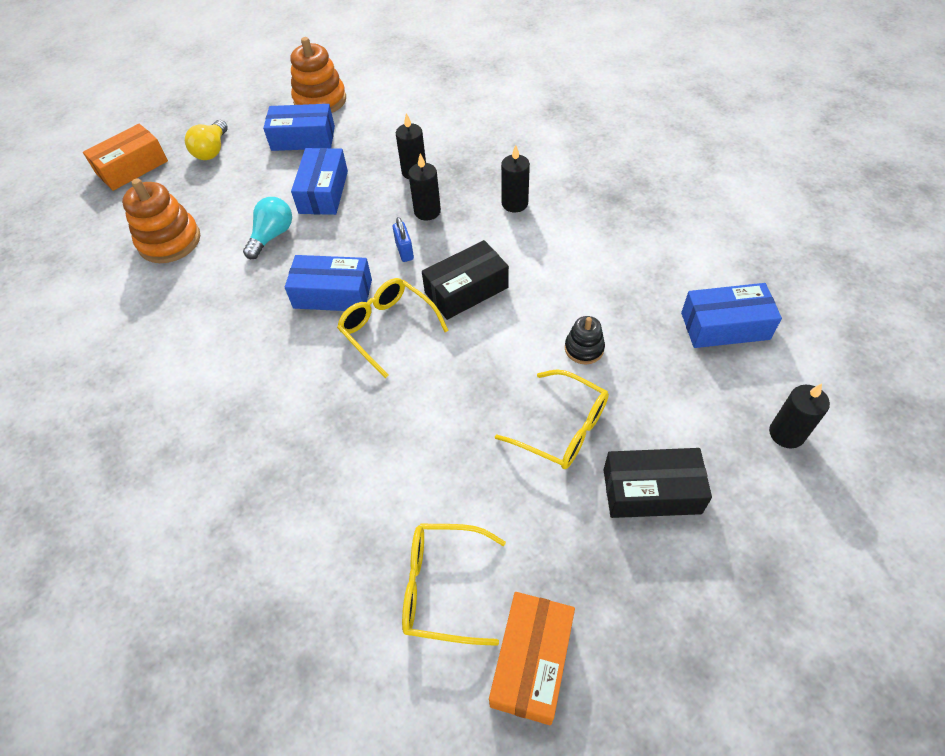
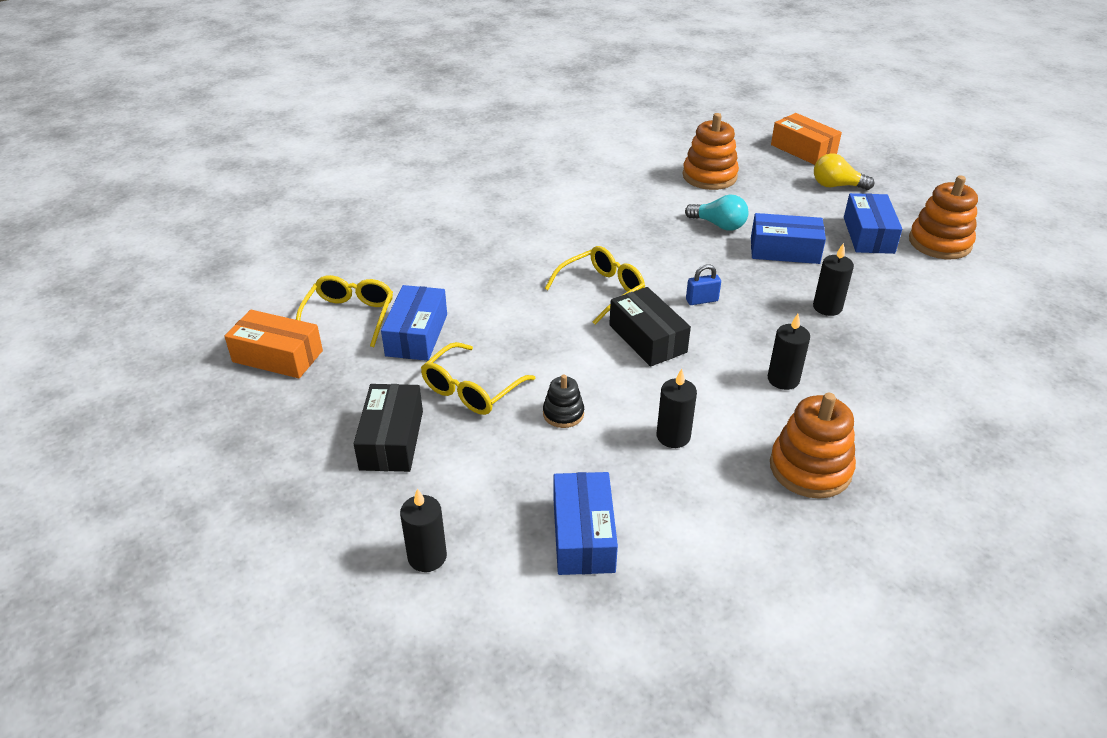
camera: 90 degrees right, 15 degrees down
blue box [285,255,372,311] -> blue box moved to [381,285,447,361]
black candle [408,154,441,220] -> black candle moved to [657,369,697,448]
none -> orange stacking toy [770,393,856,499]

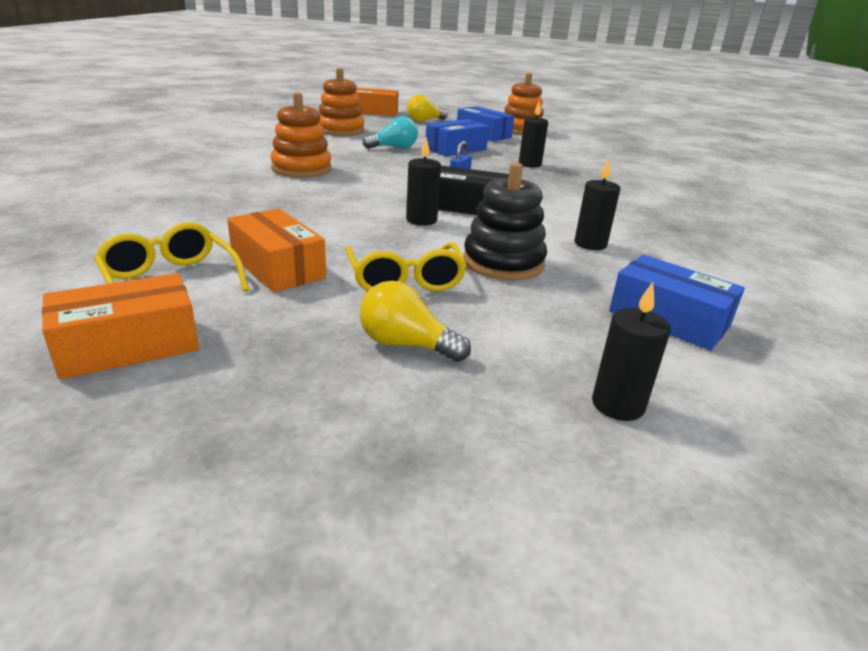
camera: 50 degrees left, 10 degrees down
black box [354,384,423,472] -> yellow light bulb [359,281,471,362]
blue box [381,285,447,361] -> orange box [227,209,326,292]
black stacking toy [543,375,584,428] -> black stacking toy [463,162,547,280], size x1.84
yellow glasses [545,246,645,325] -> none
black candle [768,314,810,390] -> black candle moved to [406,137,441,226]
orange stacking toy [770,393,856,499] -> orange stacking toy moved to [270,92,332,178]

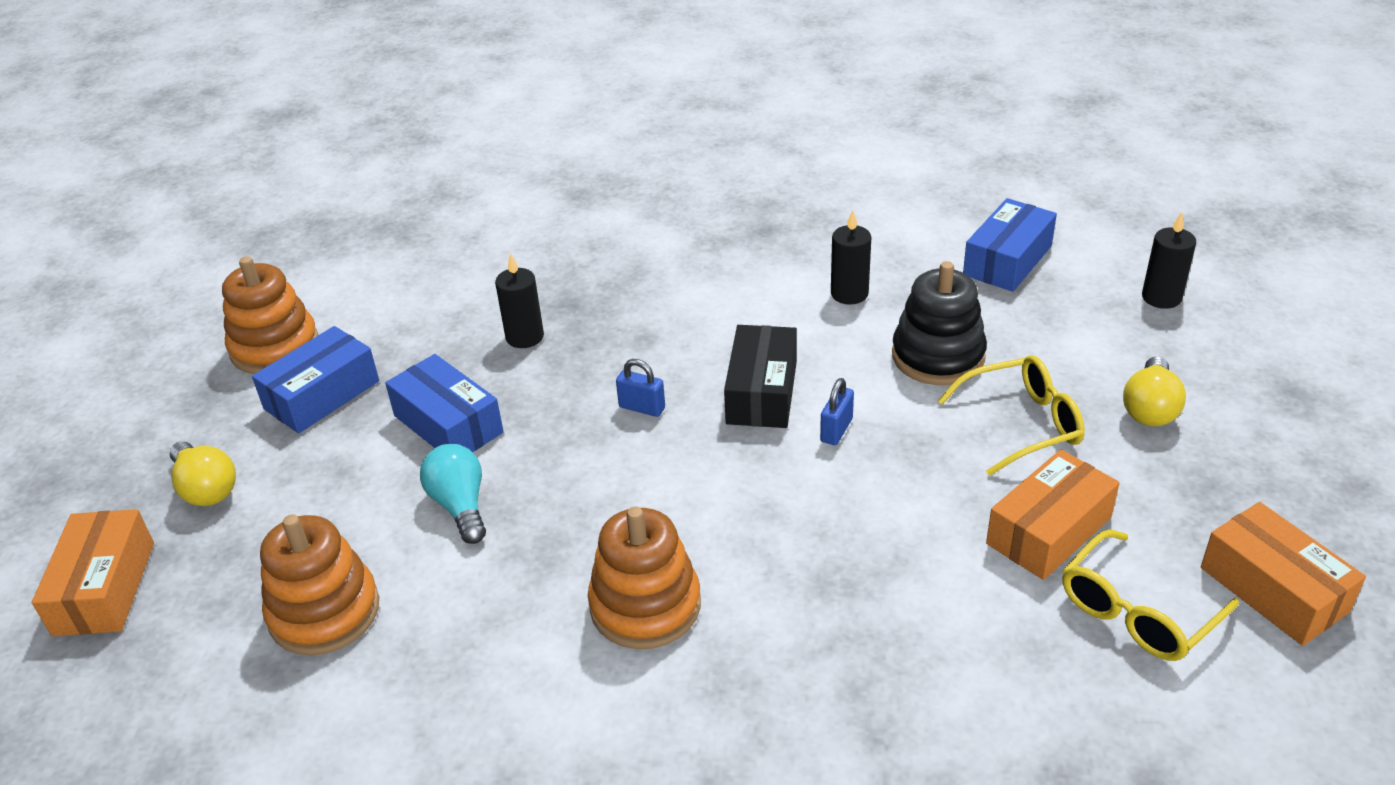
camera: 90 degrees left, 10 degrees up
black candle [406,137,441,226] -> blue padlock [820,378,854,445]

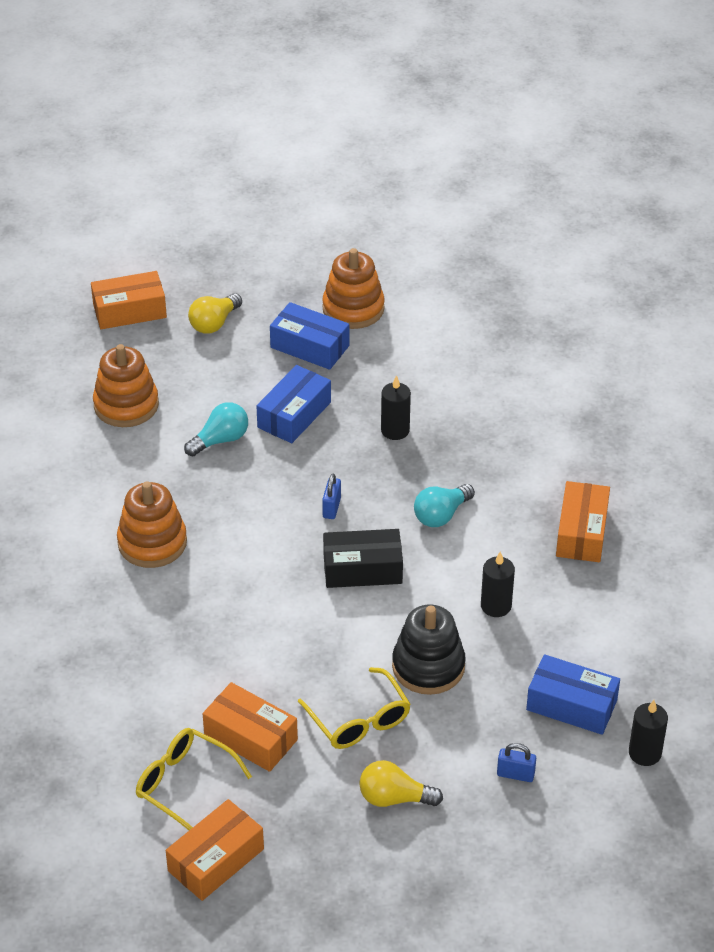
camera: 75 degrees right, 5 degrees up
blue padlock [820,378,854,445] -> blue padlock moved to [497,743,536,782]
black candle [1142,212,1196,309] -> black candle moved to [629,700,668,766]
none -> turquoise light bulb [414,484,475,527]
none -> orange box [556,481,610,562]

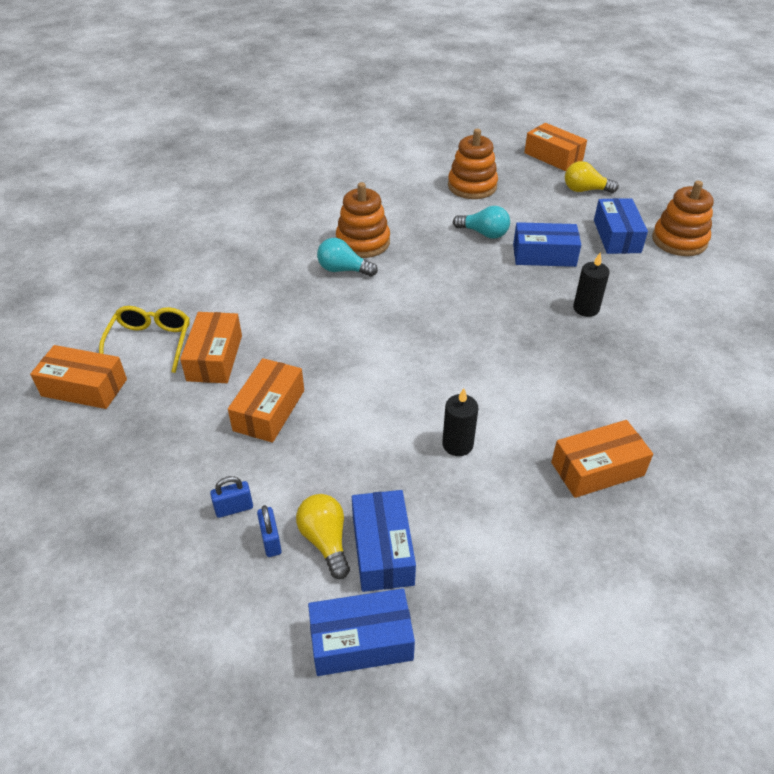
camera: 60 degrees right, 0 degrees up
yellow glasses [298,667,411,749] -> orange box [228,358,304,442]
blue padlock [322,473,341,519] -> blue padlock moved to [210,476,253,518]
black box [323,529,403,588] -> none
yellow light bulb [359,760,443,807] -> yellow light bulb moved to [296,494,350,579]
black stacking toy [392,605,466,695] -> none
turquoise light bulb [414,484,475,527] -> turquoise light bulb moved to [317,238,378,277]
black candle [629,700,668,766] -> blue box [308,588,415,676]

